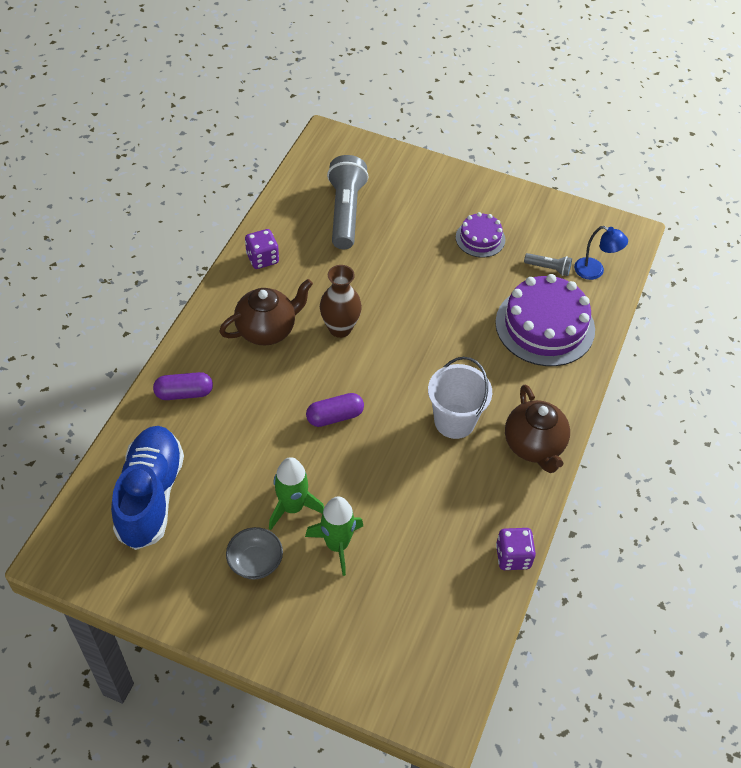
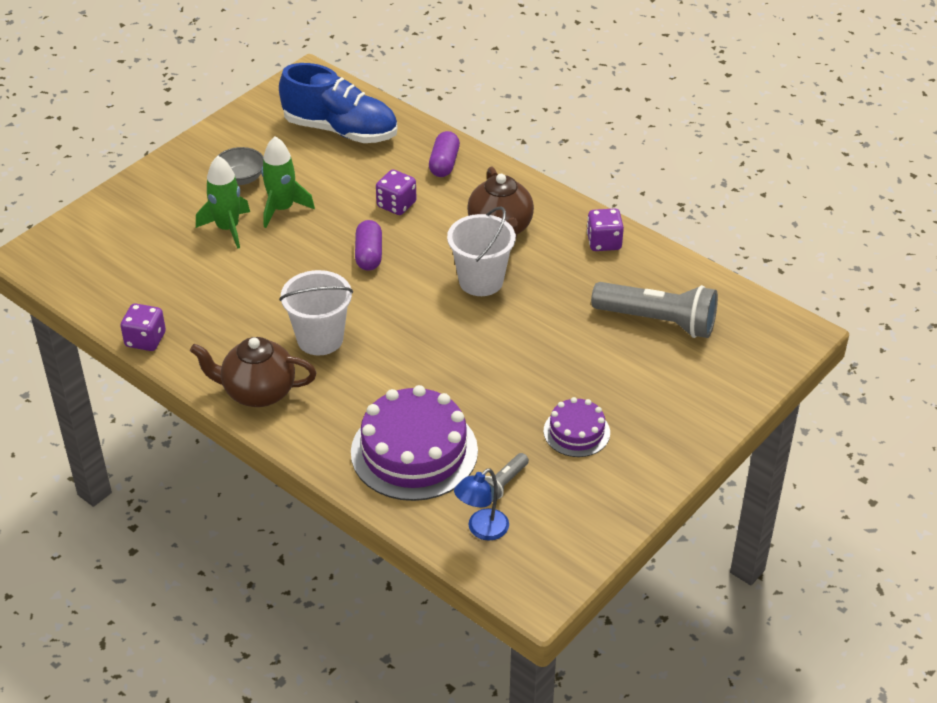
camera: 110 degrees right, 10 degrees down
brown vase [320,265,362,338] -> white bucket [447,206,516,296]
none -> purple dice [376,169,417,215]

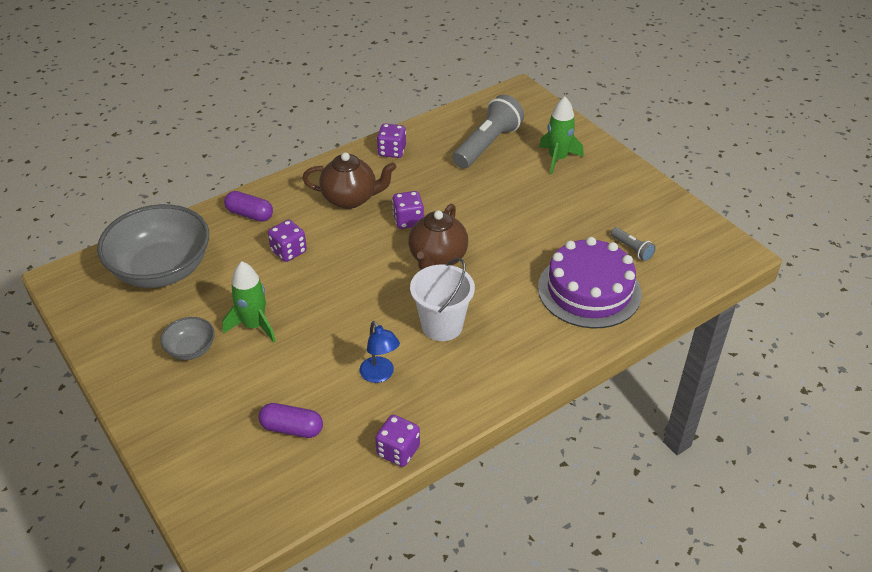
camera: 75 degrees left, 0 degrees up
brown teapot [190,337,317,407] -> brown teapot moved to [408,204,468,270]
green rocket [196,156,250,249] -> green rocket moved to [539,97,584,175]
blue shoe [279,63,398,143] -> grey bowl [97,204,209,288]
purple capsule [355,220,382,271] -> purple capsule moved to [258,403,323,438]
white bucket [447,206,516,296] -> purple dice [392,191,424,229]
blue lamp [454,468,509,541] -> blue lamp moved to [359,321,400,383]
purple cake [544,397,610,457] -> none

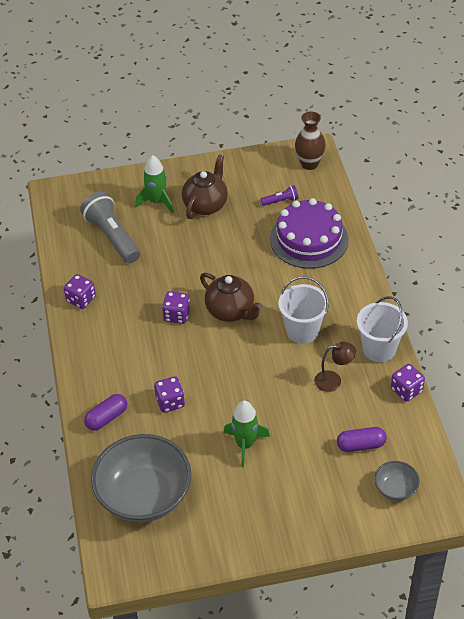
camera: 65 degrees left, 5 degrees up
grey bowl [160,317,215,360] -> grey bowl moved to [374,461,420,501]
purple capsule [258,403,323,438] -> purple capsule turned 45 degrees clockwise [337,427,387,452]
brown teapot [302,152,397,209] -> brown teapot moved to [182,154,228,219]
blue lamp [359,321,400,383] -> brown lamp [314,342,356,392]
grey flashlight [611,227,656,261] -> purple flashlight [261,185,298,206]
none -> brown vase [295,112,326,170]
none -> white bucket [357,296,408,362]

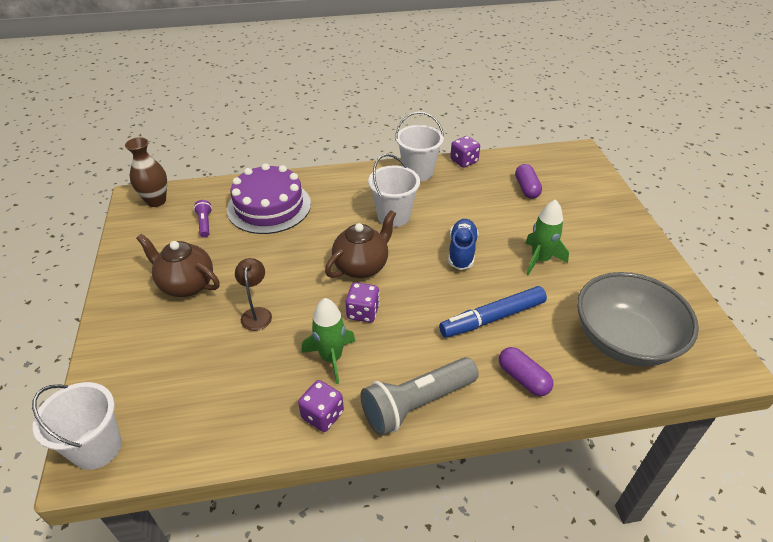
camera: 90 degrees left, 5 degrees down
grey flashlight [80,192,140,263] -> grey flashlight moved to [360,357,479,436]
green rocket [135,155,174,213] -> green rocket moved to [301,298,355,384]
purple dice [154,376,185,413] -> blue marker [439,286,547,338]
brown lamp [314,342,356,392] -> brown lamp moved to [235,258,272,331]
grey bowl [374,461,420,501] -> none
none -> white bucket [32,382,122,470]
none -> blue shoe [448,219,479,270]

